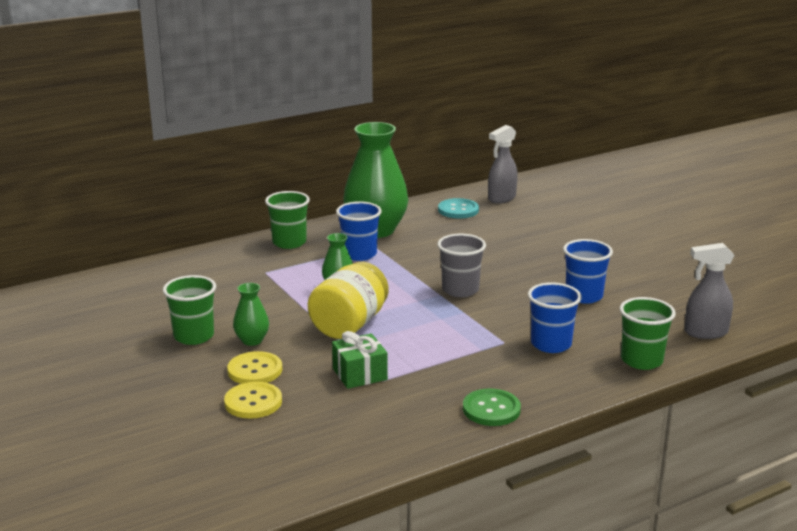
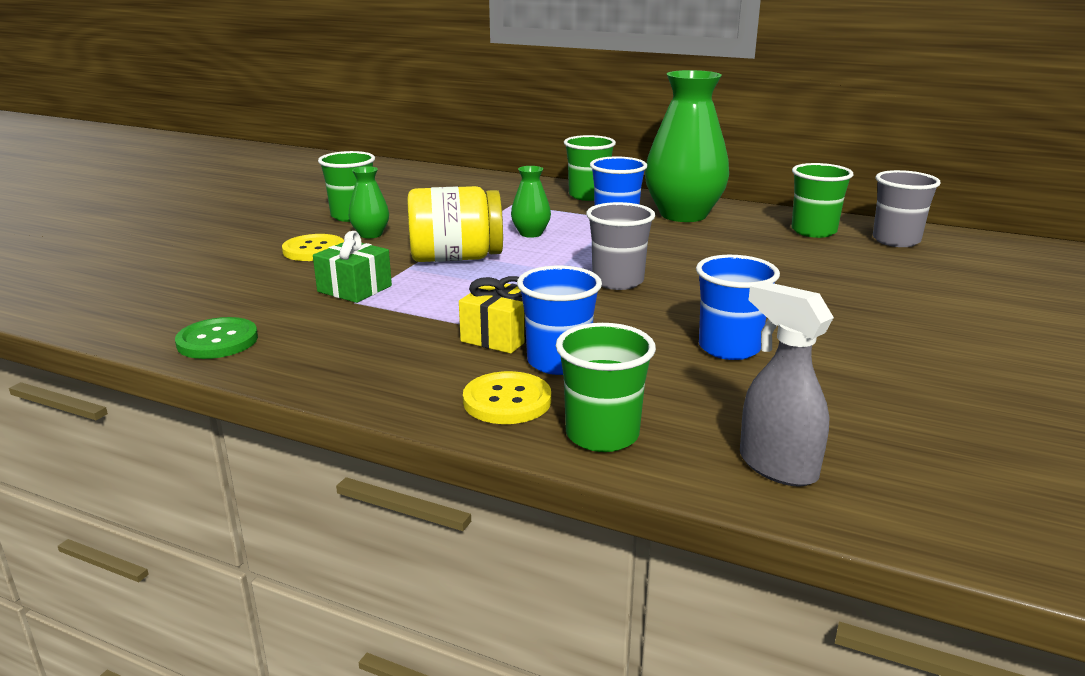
camera: 55 degrees right, 0 degrees up
yellow button [224,382,282,419] -> yellow button moved to [463,371,551,424]
turquoise button [438,198,479,219] -> green cup [791,163,853,238]
green button [463,388,521,426] -> green button moved to [175,317,258,359]
grey spray bottle [488,125,518,203] -> grey cup [873,170,941,247]
none -> yellow gift [459,276,526,354]

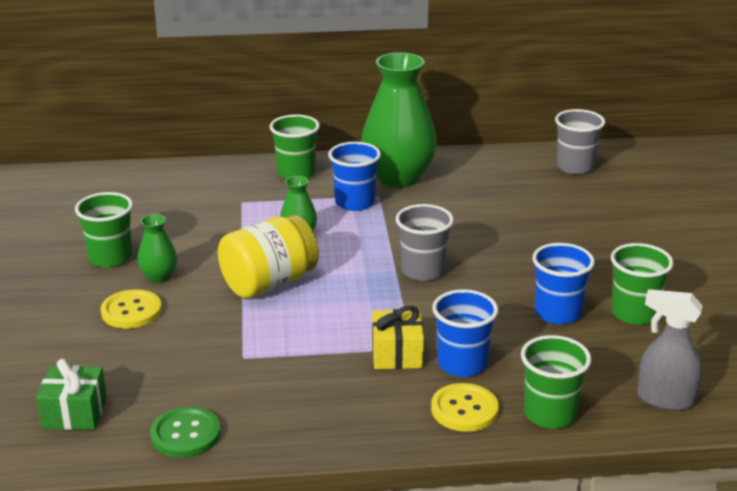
camera: 30 degrees left, 5 degrees up
green gift [313,231,392,303] -> green gift moved to [36,359,107,430]
green cup [791,163,853,238] -> green cup moved to [611,243,674,325]

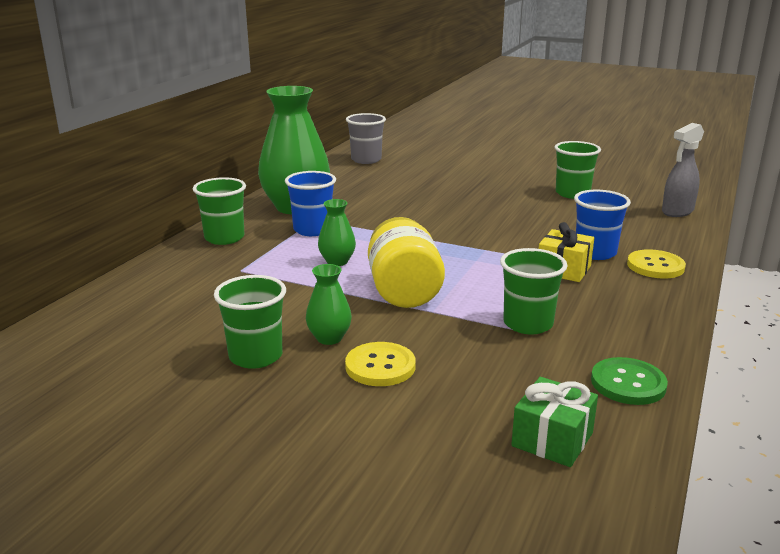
camera: 60 degrees left, 5 degrees down
grey cup [396,204,454,281] -> none
green cup [521,335,592,429] -> green cup moved to [500,248,568,335]
blue cup [532,243,595,325] -> none

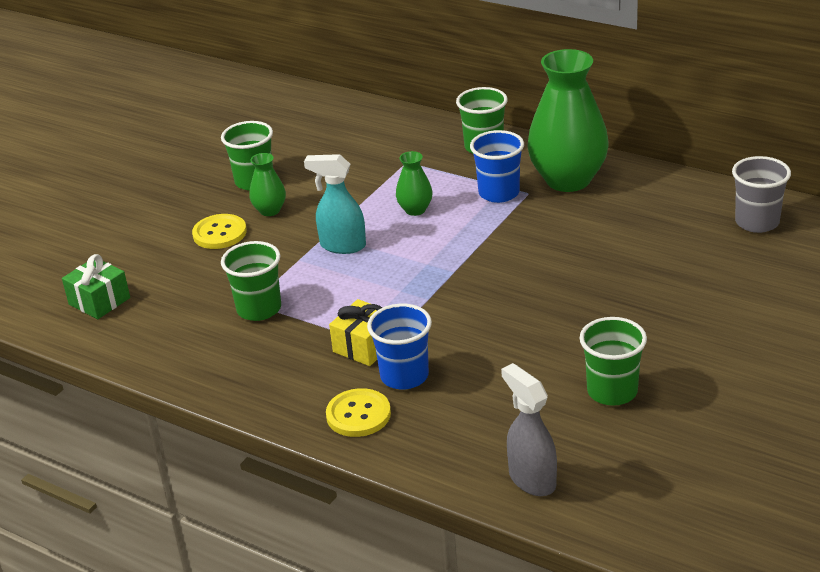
camera: 100 degrees right, 10 degrees up
yellow jar [368,217,445,308] -> turquoise spray bottle [304,154,366,254]
green button [591,357,668,405] -> none

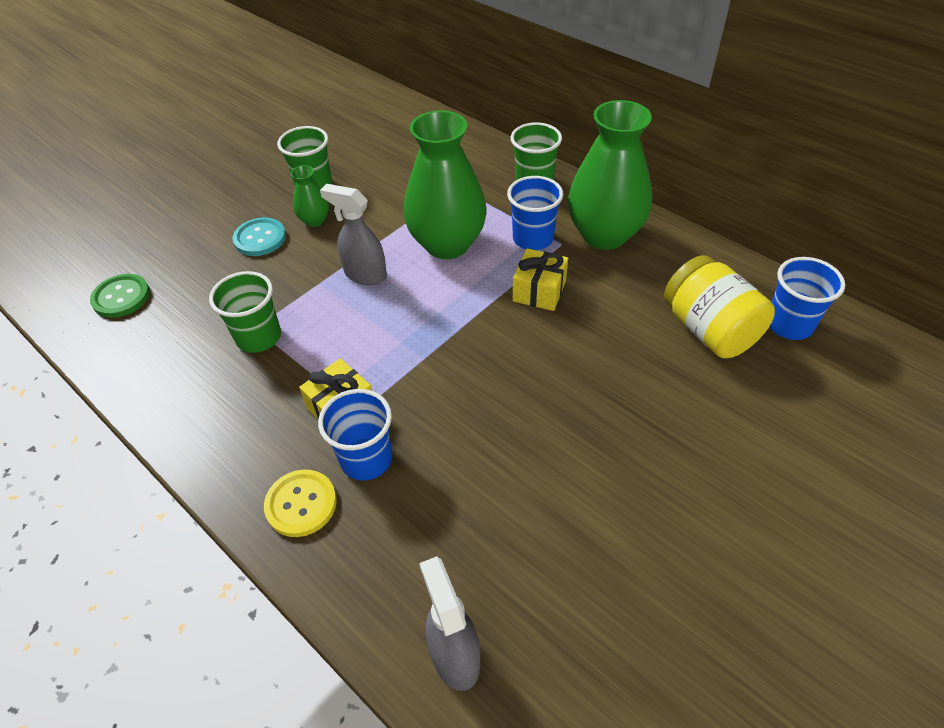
camera: 10 degrees right, 15 degrees up
green gift [62,254,130,319] -> green button [90,274,150,318]
yellow button [192,214,247,249] -> turquoise button [233,217,286,256]
turquoise spray bottle [304,154,366,254] -> grey spray bottle [320,184,387,285]
green vase [396,151,433,216] -> green vase [403,110,486,259], size x2.20
green cup [580,317,647,406] -> none
grey cup [732,156,791,233] -> blue cup [770,257,845,340]
none -> yellow gift [513,248,568,311]
none -> yellow jar [664,255,775,358]

